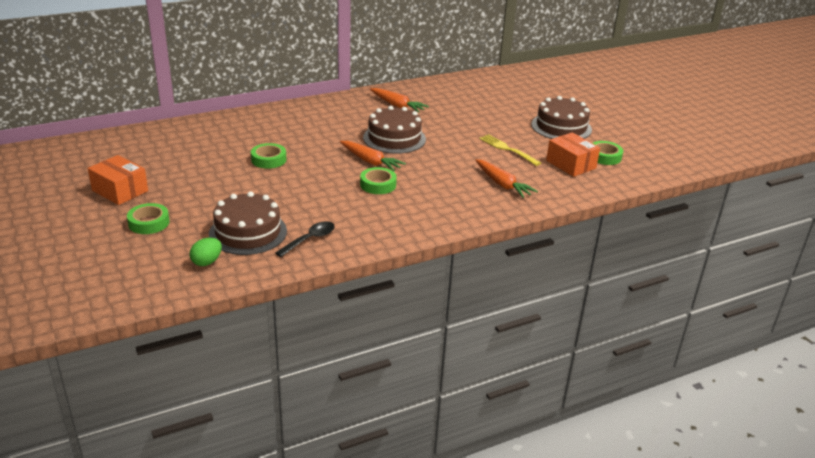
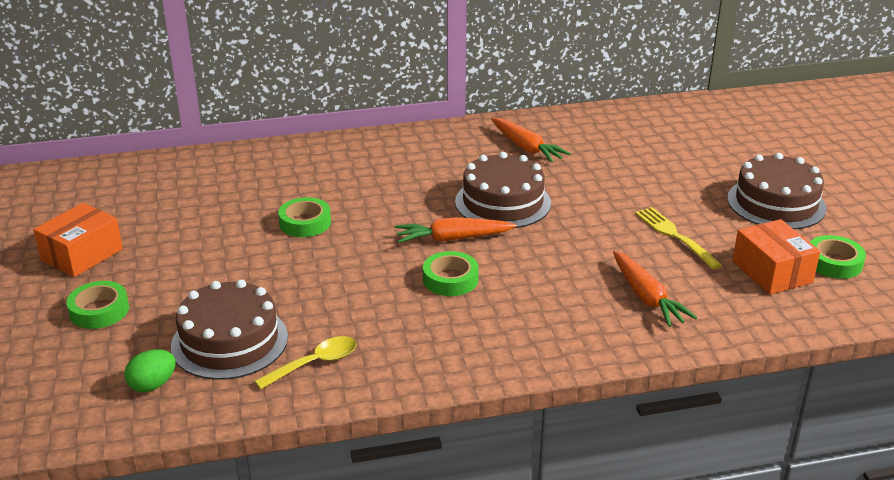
camera: 15 degrees right, 0 degrees up
orange box [88,155,148,205] -> orange box turned 75 degrees clockwise [33,203,123,277]
black spoon [275,221,335,257] -> yellow spoon [254,336,357,389]
orange carrot [340,141,406,171] -> orange carrot turned 120 degrees clockwise [395,217,517,243]

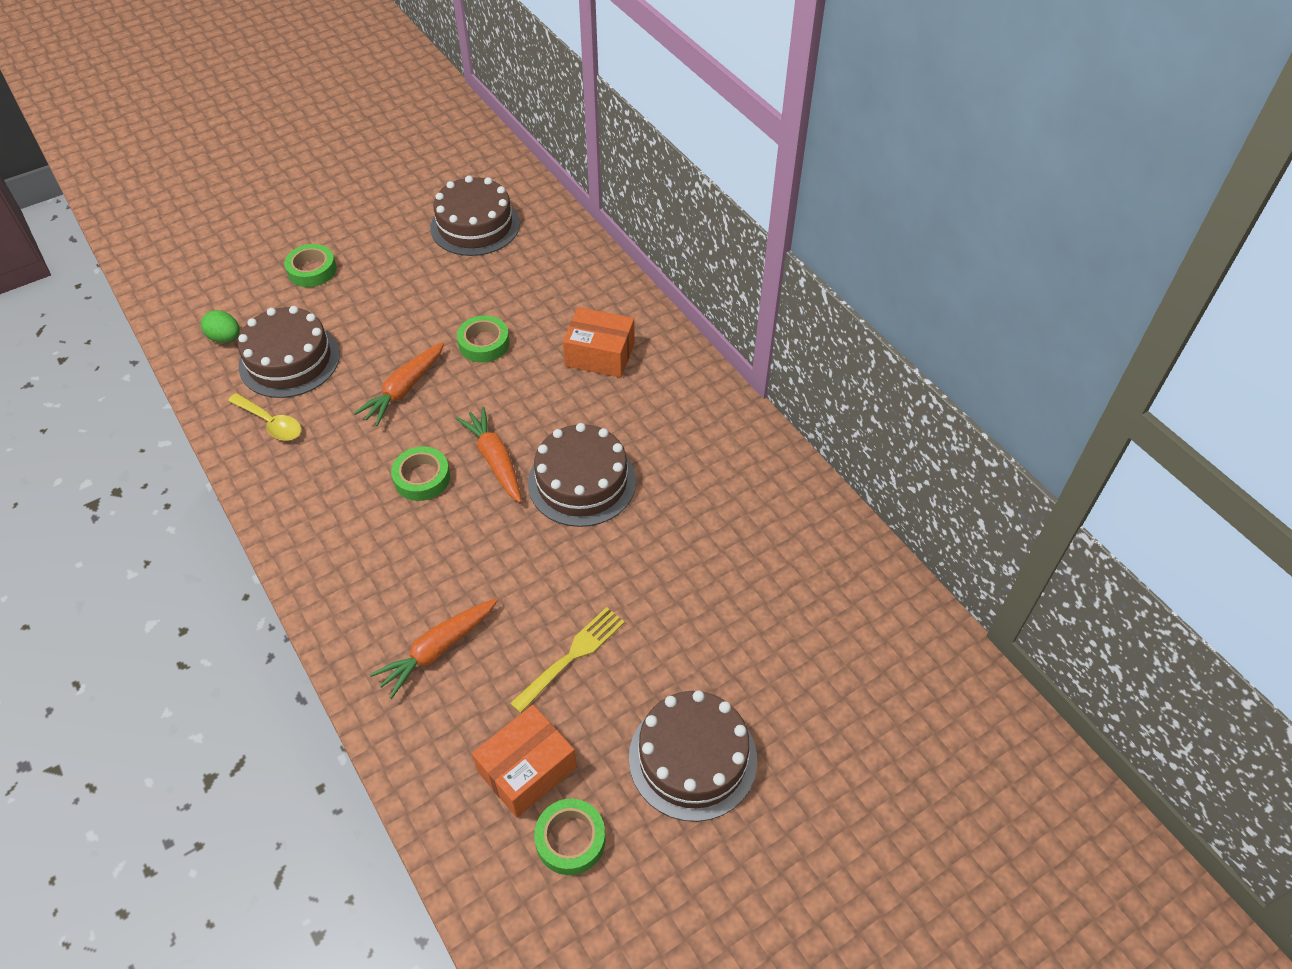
camera: 70 degrees right, 20 degrees up
orange box [33,203,123,277] -> orange box moved to [563,307,635,378]
orange carrot [491,118,571,163] -> orange carrot moved to [354,342,444,426]
none -> brown cake [430,175,520,256]

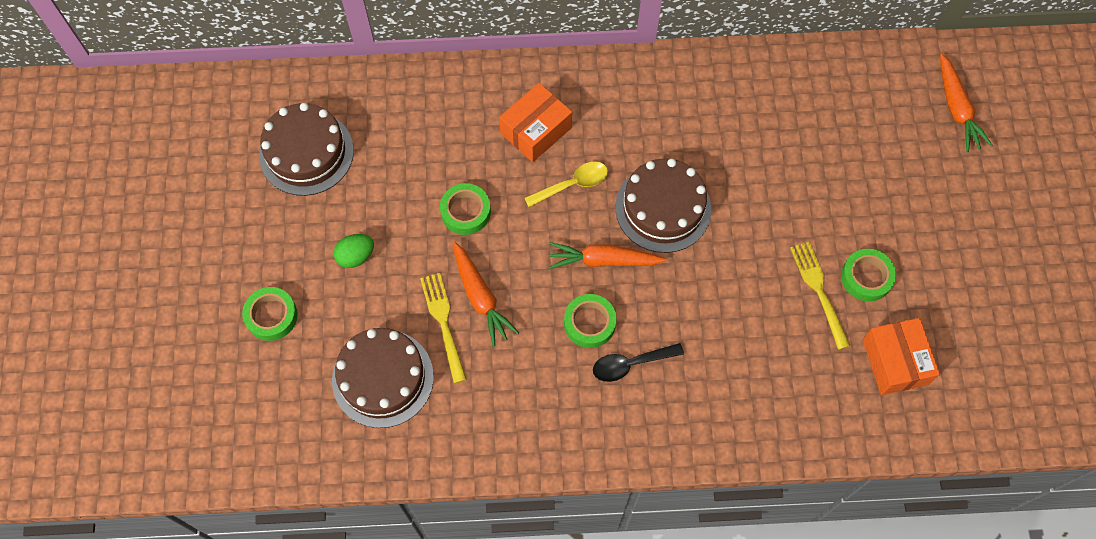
camera: 60 degrees left, 15 degrees up
green egg [201,310,240,343] -> green egg moved to [334,234,374,268]
yellow spoon [228,393,302,440] -> yellow spoon moved to [524,162,608,207]
orange carrot [370,598,498,699] -> orange carrot moved to [940,54,993,152]
green tape [534,799,605,875] -> green tape moved to [841,249,896,302]
brown cake [629,691,757,822] -> none
none -> yellow fork [420,273,467,383]
none -> black spoon [593,343,684,382]

